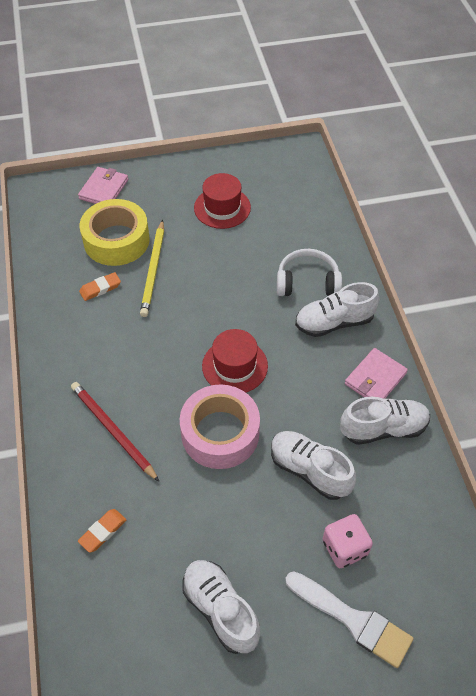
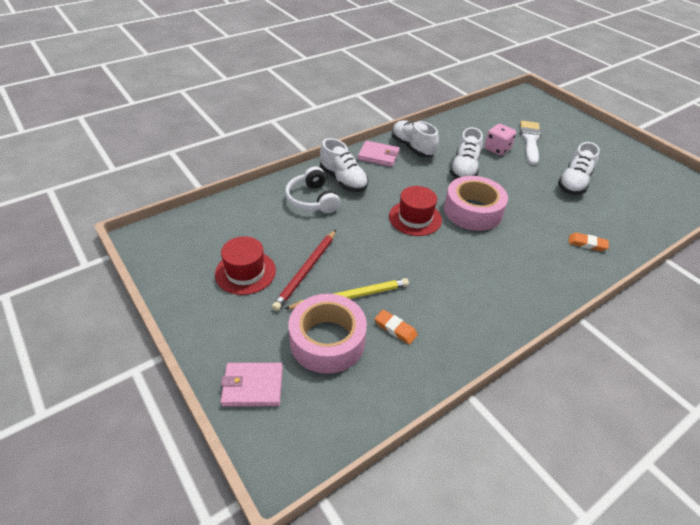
camera: 115 degrees left, 10 degrees down
red pencil [71,382,159,482] -> red pencil moved to [272,230,336,311]
yellow tape [80,199,150,266] -> pink tape [288,294,367,374]

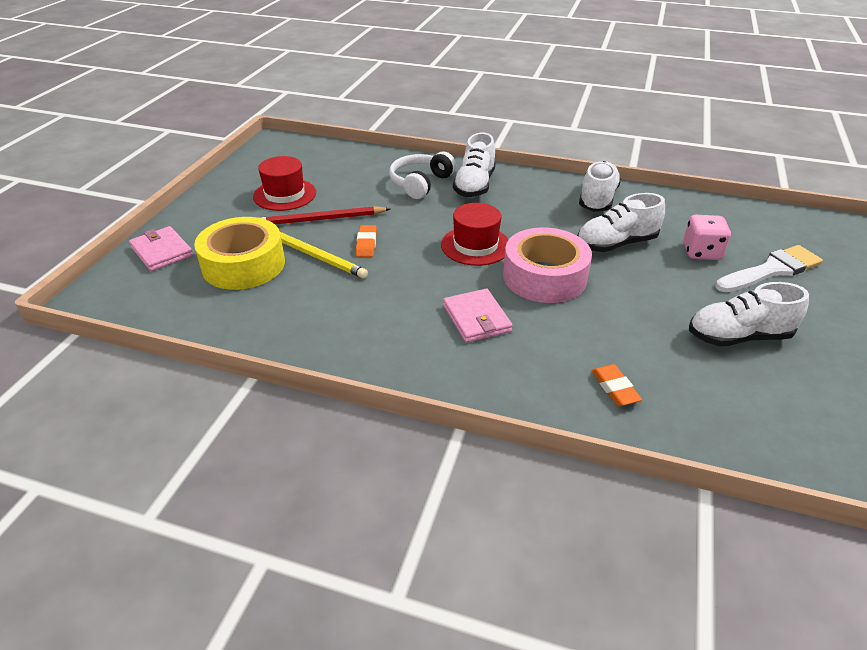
camera: 55 degrees right, 5 degrees down
pink tape [288,294,367,374] -> yellow tape [194,217,285,290]
pink wallet [358,141,400,167] -> pink wallet moved to [443,289,513,343]
orange eraser [375,310,418,345] -> orange eraser moved to [356,225,377,257]

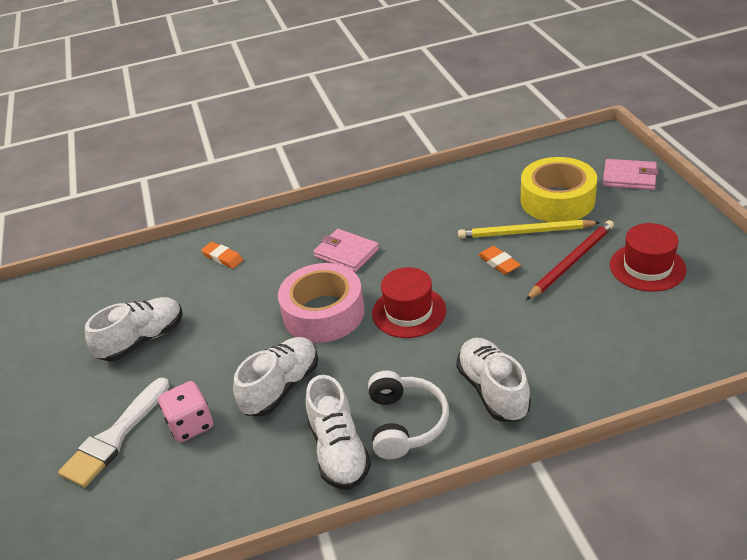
camera: 150 degrees right, 0 degrees up
white headphones [389,151,456,199] -> white headphones moved to [368,371,449,459]

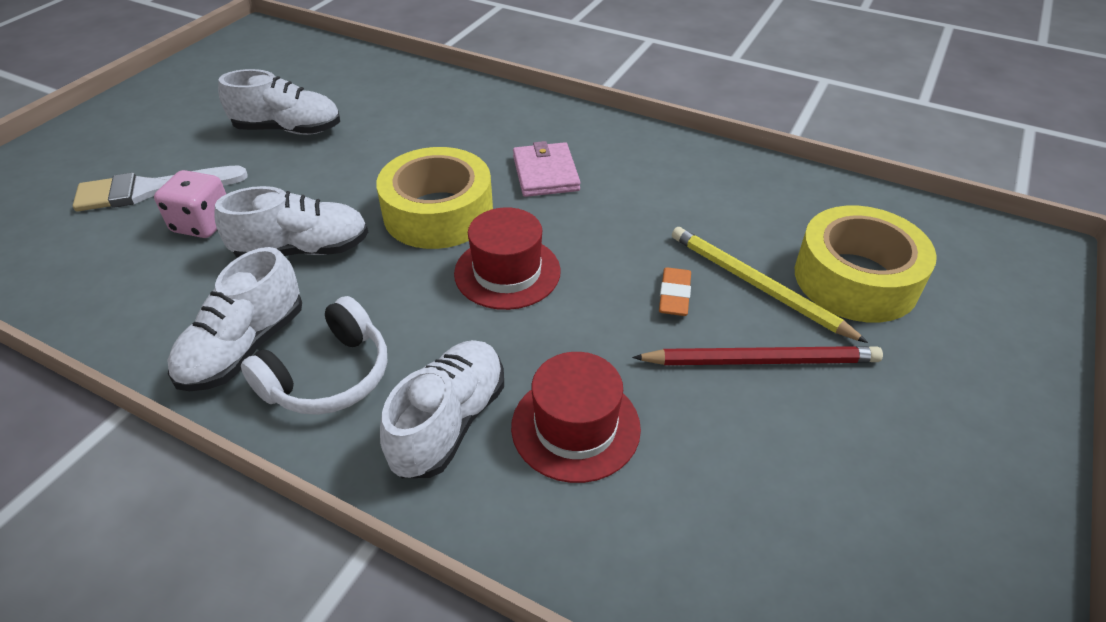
camera: 40 degrees right, 5 degrees up
orange eraser [201,242,243,269] -> none
pink tape [278,263,365,343] -> yellow tape [376,147,493,249]
pink wallet [603,159,658,190] -> none
red hat [610,223,687,292] -> red hat moved to [511,352,641,483]

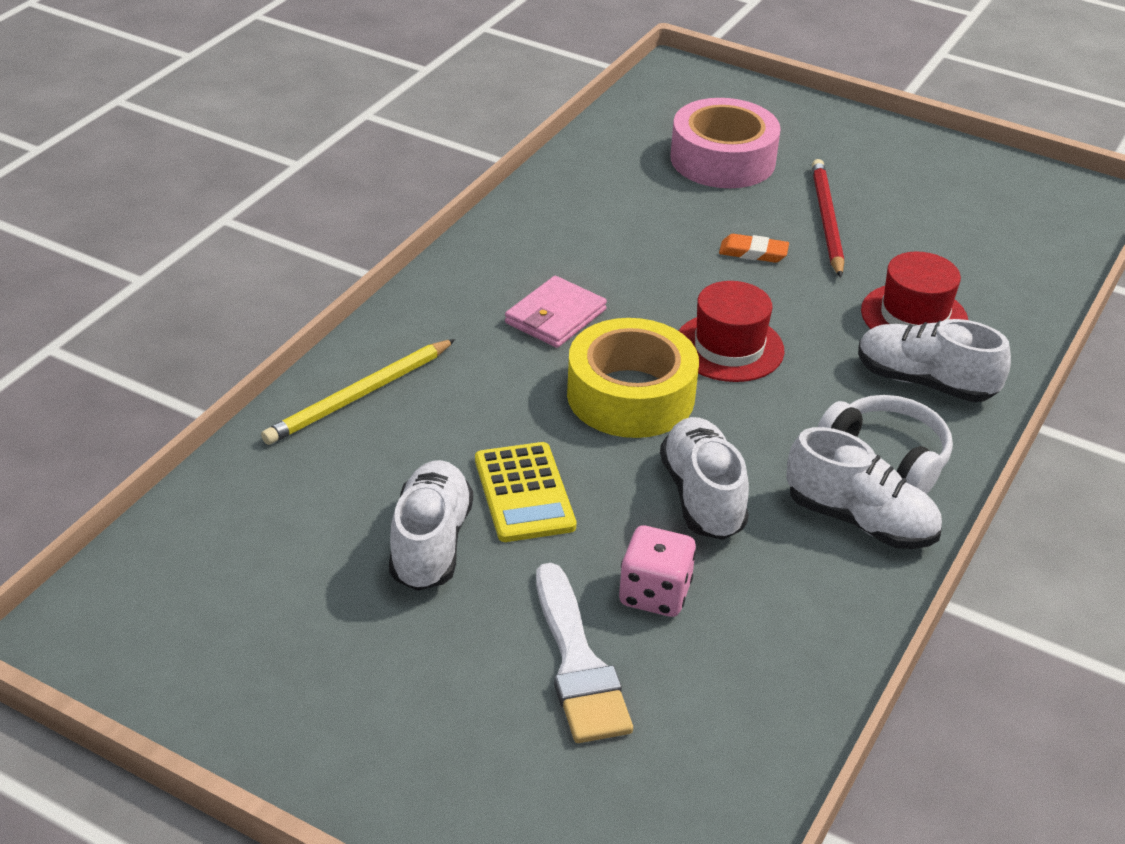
camera: 90 degrees left, 5 degrees down
pink wallet [513,141,581,197] -> pink wallet turned 45 degrees counterclockwise [505,276,607,348]
yellow pencil [672,227,868,343] -> yellow pencil moved to [261,339,456,445]
yellow tape [795,206,937,322] -> pink tape [670,98,781,188]
none -> yellow calculator [475,442,576,542]

